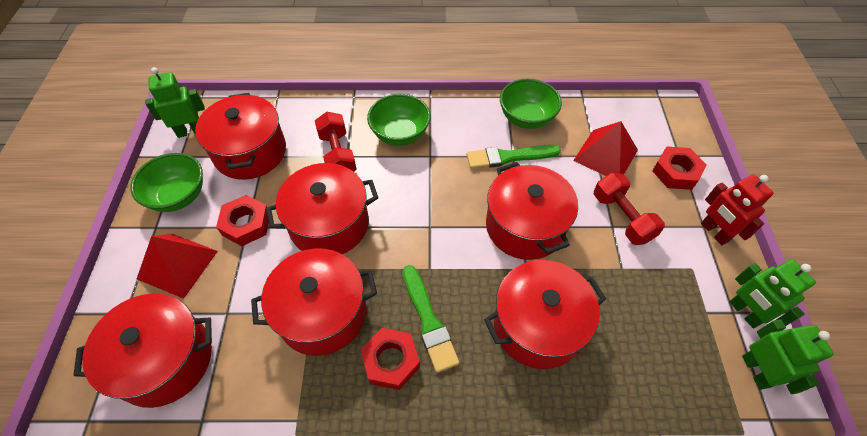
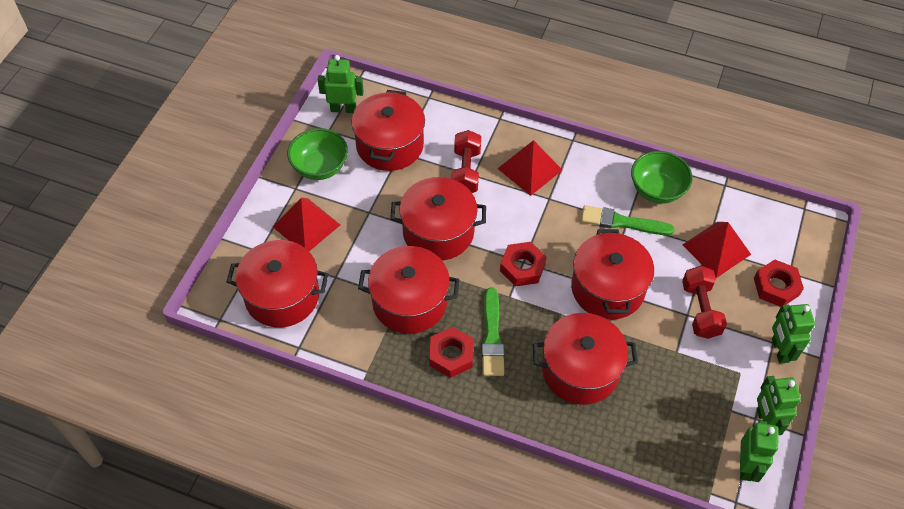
camera: 20 degrees right, 0 degrees up
red nut [216,195,269,246] -> red nut moved to [500,242,547,287]
green bowl [367,94,431,146] -> red pyramid [497,140,562,196]
red robot [701,175,773,245] -> green robot [772,304,815,364]

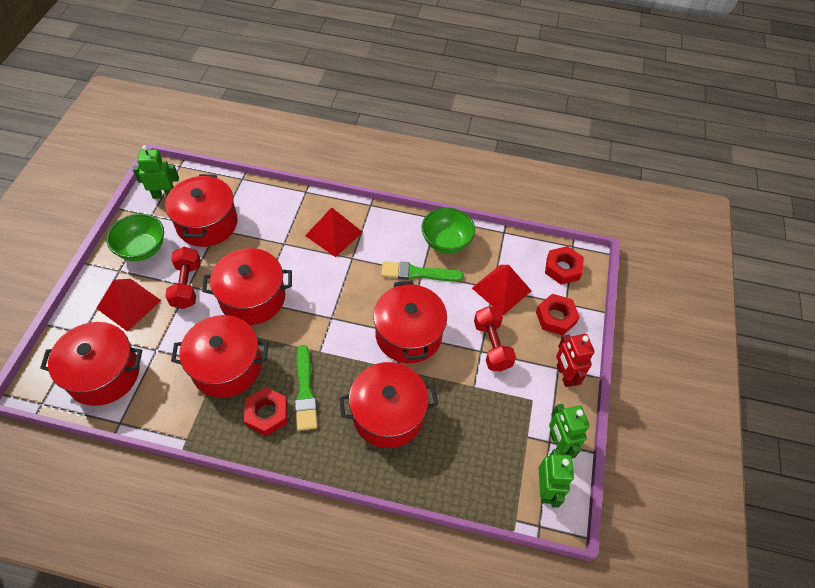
camera: 10 degrees left, 0 degrees up
red dumbbell [451,130,481,193] -> red dumbbell moved to [165,247,201,309]
red nut [500,242,547,287] -> red nut moved to [545,246,584,285]
green robot [772,304,815,364] -> red robot [556,334,595,387]

